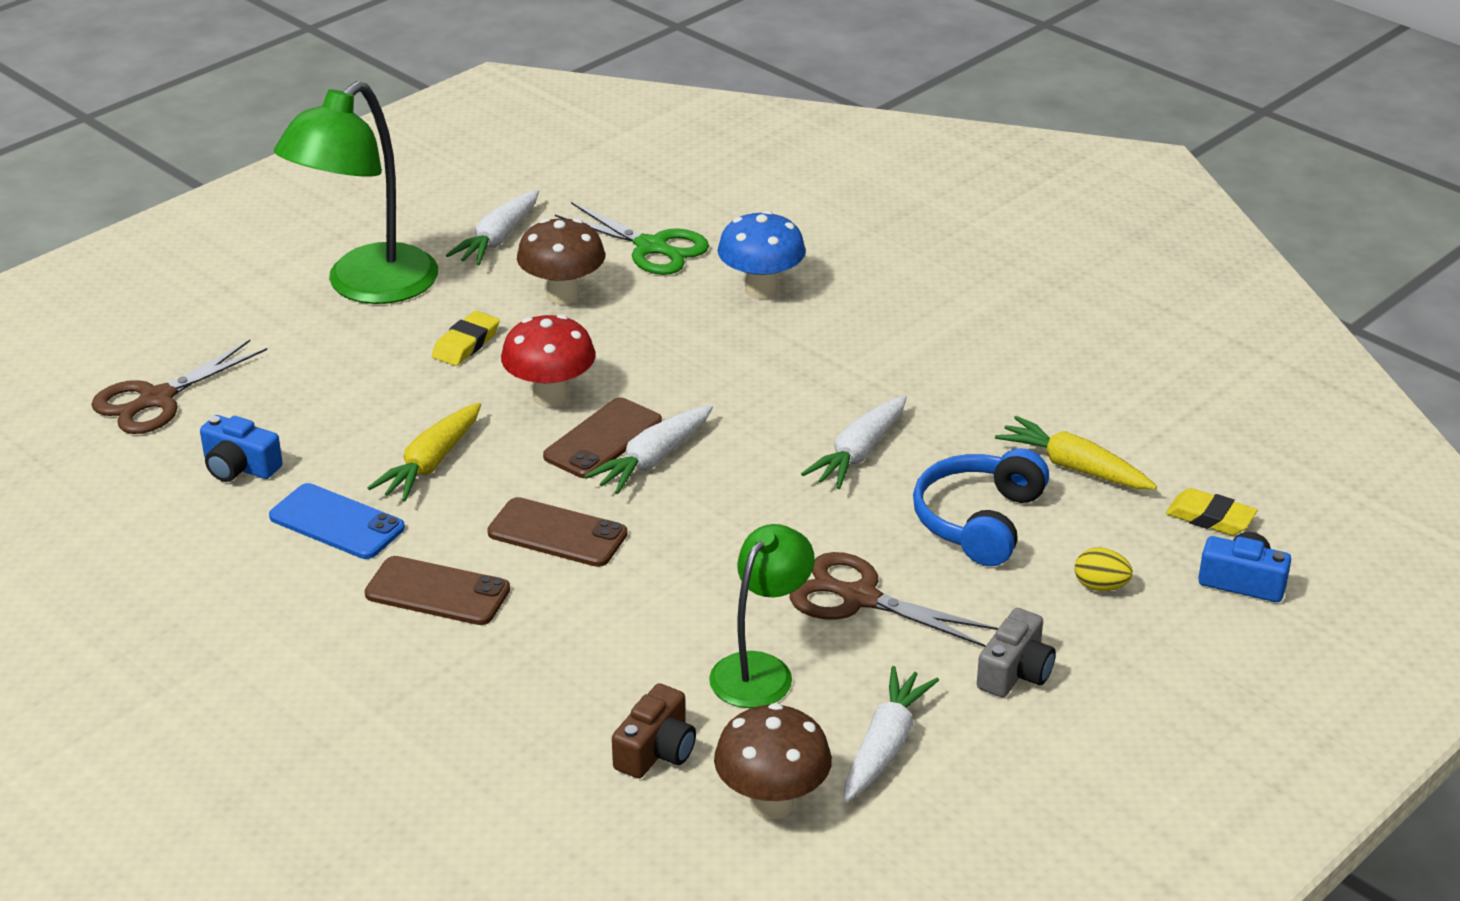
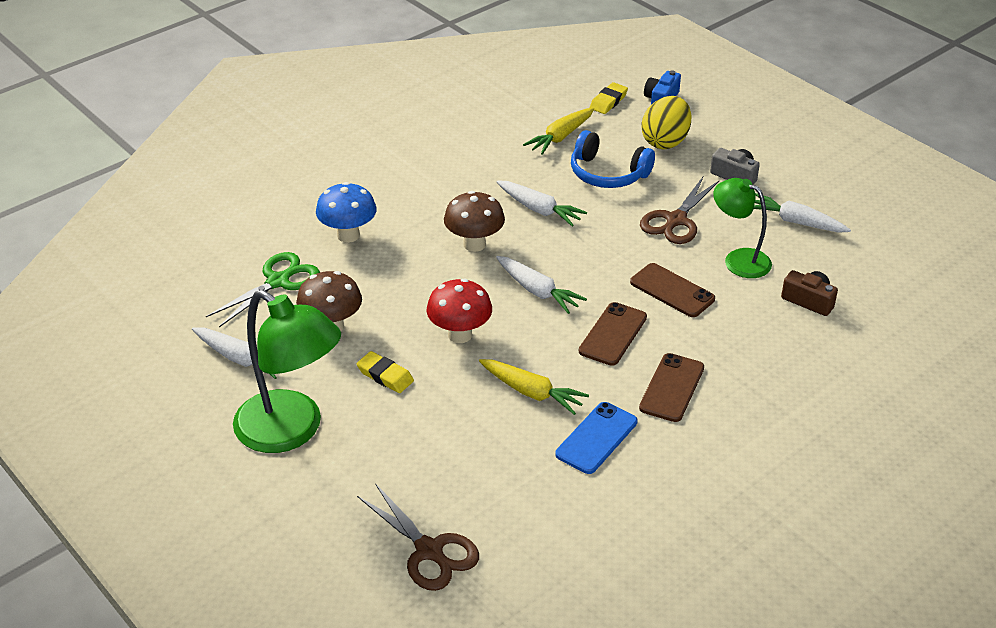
camera: 85 degrees left, 5 degrees up
blue camera [200,415,283,482] -> none
brown phone [543,397,662,478] -> brown phone moved to [630,263,715,317]
brown mushroom [714,703,832,819] -> brown mushroom moved to [444,191,505,252]
yellow egg [1075,547,1133,591] -> yellow egg [641,96,691,149], size x2.05

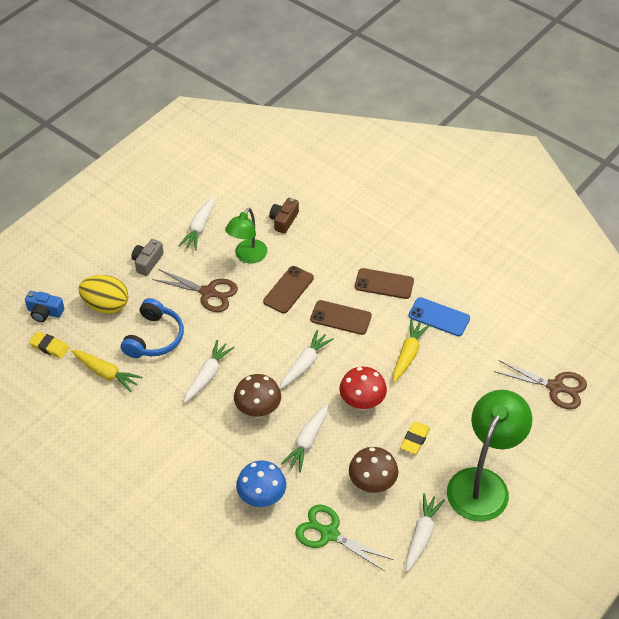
camera: 100 degrees left, 10 degrees up
brown scissors [357,483,479,591] -> brown scissors turned 75 degrees clockwise [494,360,587,409]
none -> white carrot [281,404,329,472]

